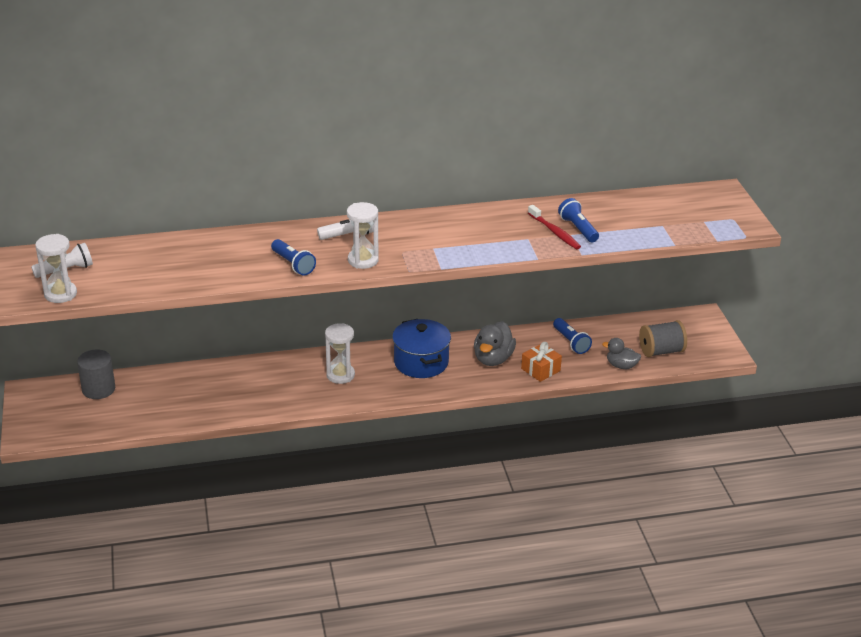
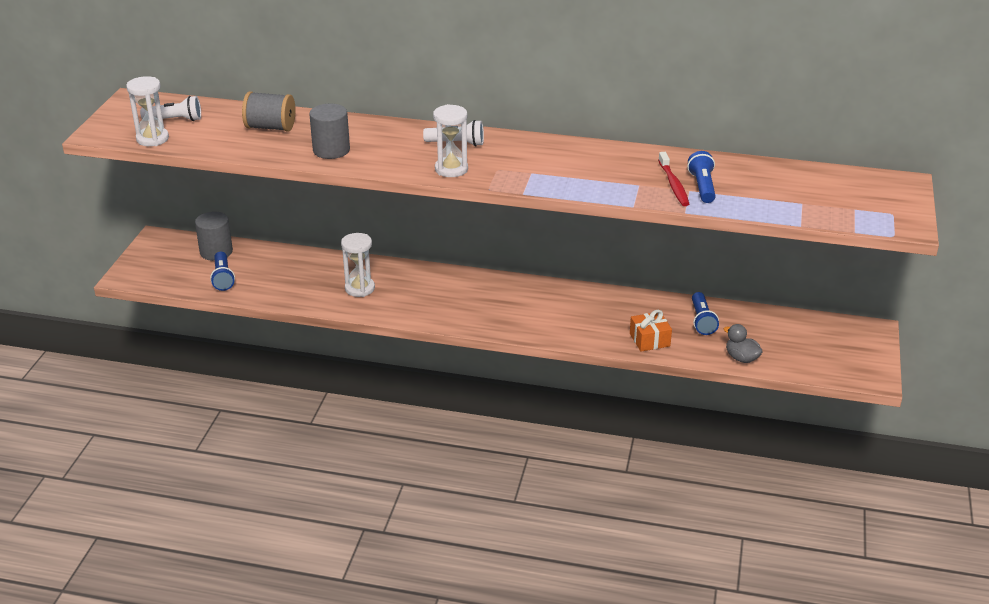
camera: 25 degrees right, 0 degrees up
blue flashlight [271,239,316,275] -> blue flashlight moved to [210,252,235,291]
white hourglass [325,323,355,384] -> white hourglass moved to [341,233,375,297]
blue pot [392,319,451,378] -> none
grey duck [474,321,516,366] -> none
grey spool [639,320,687,357] -> grey spool moved to [242,91,295,132]
none -> grey cylinder [309,104,350,159]

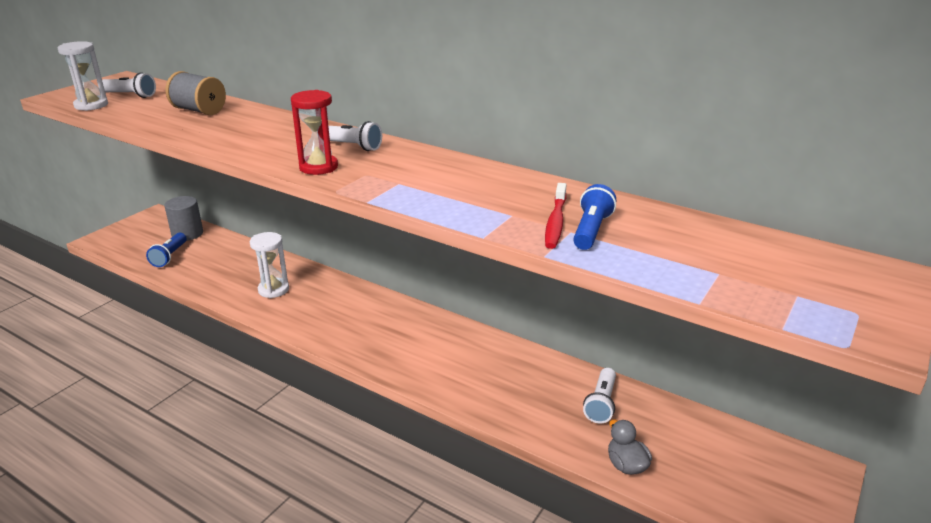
camera: 20 degrees right, 5 degrees down
grey cylinder [309,104,350,159] -> none
white hourglass [433,104,468,177] -> red hourglass [291,90,338,175]
orange gift [630,310,672,352] -> none
blue flashlight [692,292,719,335] -> white flashlight [583,368,616,424]

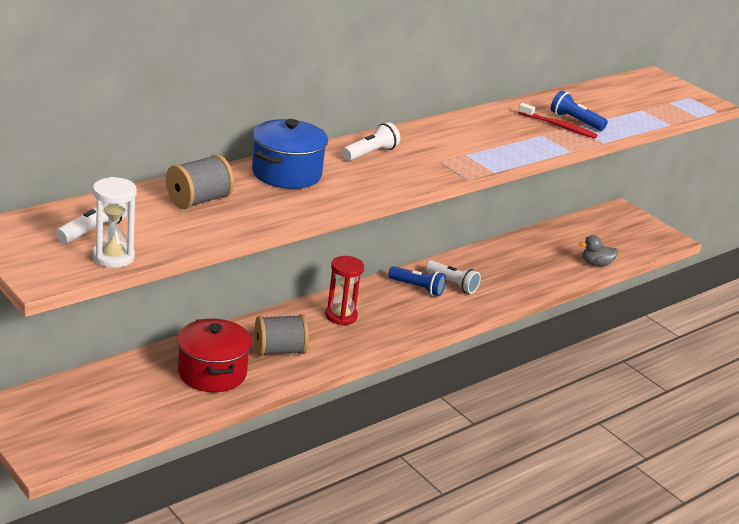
camera: 75 degrees left, 0 degrees up
blue flashlight [146,233,187,267] -> blue flashlight moved to [388,266,446,296]
grey cylinder [164,196,203,241] -> none
white hourglass [250,232,289,298] -> grey spool [254,314,309,356]
red hourglass [291,90,338,175] -> red hourglass moved to [325,256,364,325]
white flashlight [583,368,616,424] -> white flashlight moved to [426,260,481,294]
none -> red pot [177,318,252,392]
none -> blue pot [252,119,328,189]

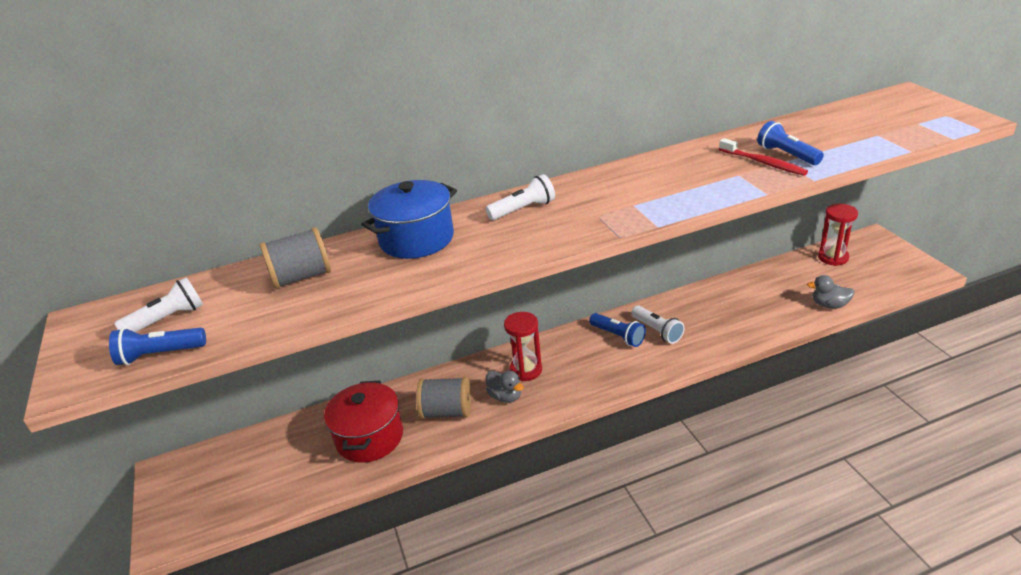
camera: 25 degrees right, 5 degrees up
white hourglass [92,177,137,268] -> blue flashlight [109,327,206,365]
none -> grey duck [486,370,524,403]
none -> red hourglass [818,204,858,266]

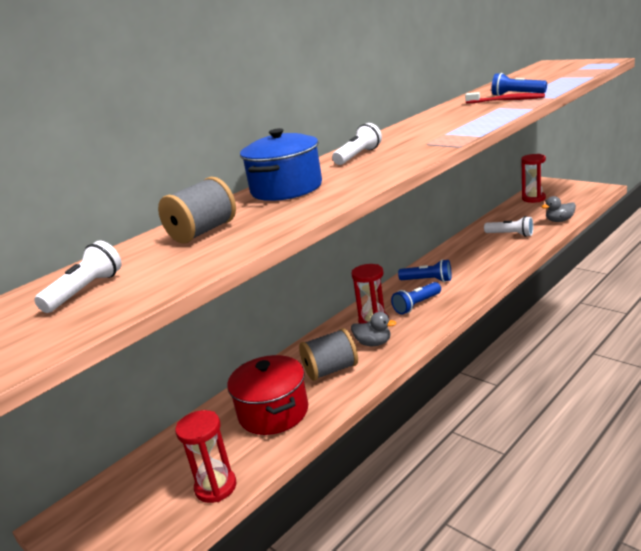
camera: 25 degrees left, 10 degrees down
blue flashlight [109,327,206,365] -> blue flashlight moved to [391,282,441,315]
white flashlight [631,306,685,344] -> white flashlight moved to [484,216,534,237]
none -> red hourglass [175,410,236,503]

